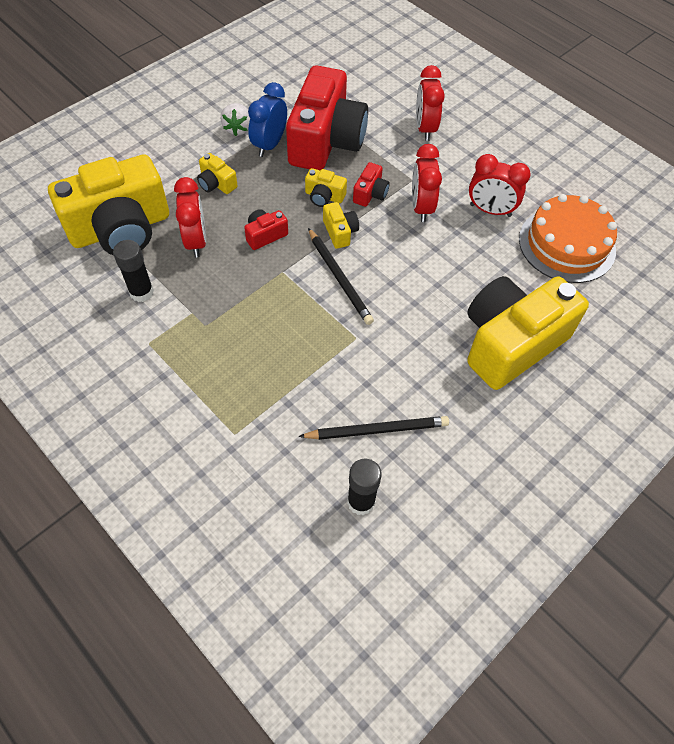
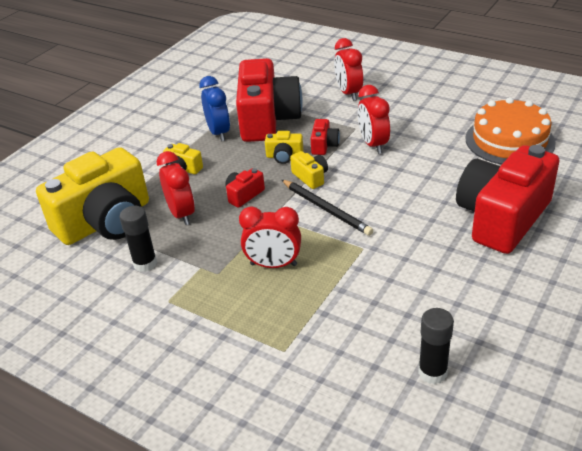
camera: 10 degrees left, 20 degrees down
white strawberry [220,103,250,136] -> none
blue clock [248,82,287,157] -> blue clock turned 150 degrees clockwise [199,76,230,141]
black pencil [298,416,449,440] -> none
yellow camera [467,276,589,390] -> red camera [456,145,559,254]
red clock [469,154,531,217] -> red clock moved to [239,207,301,268]

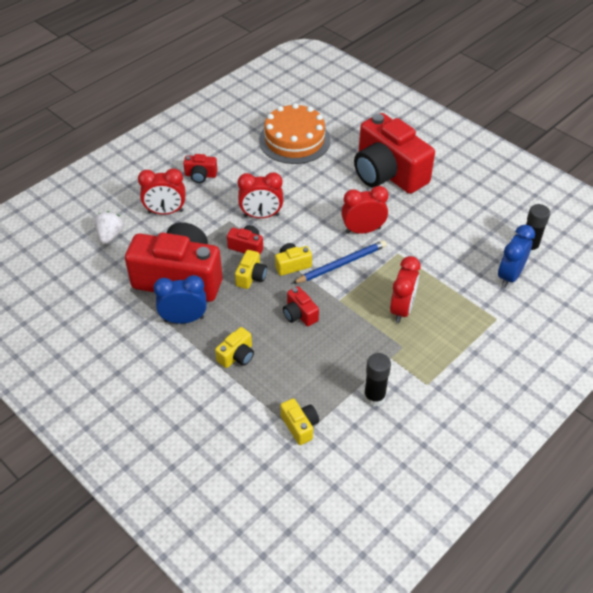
camera: 80 degrees left, 10 degrees up
yellow camera [36,147,149,245] -> yellow camera [280,398,319,445], size x0.41
red clock [157,151,195,225] -> red clock moved to [341,186,389,234]
black pencil [282,180,373,236] -> blue pencil [292,240,387,284]
none -> white strawberry [94,211,123,244]
none -> red camera [183,154,218,183]
none -> blue clock [498,224,535,288]

